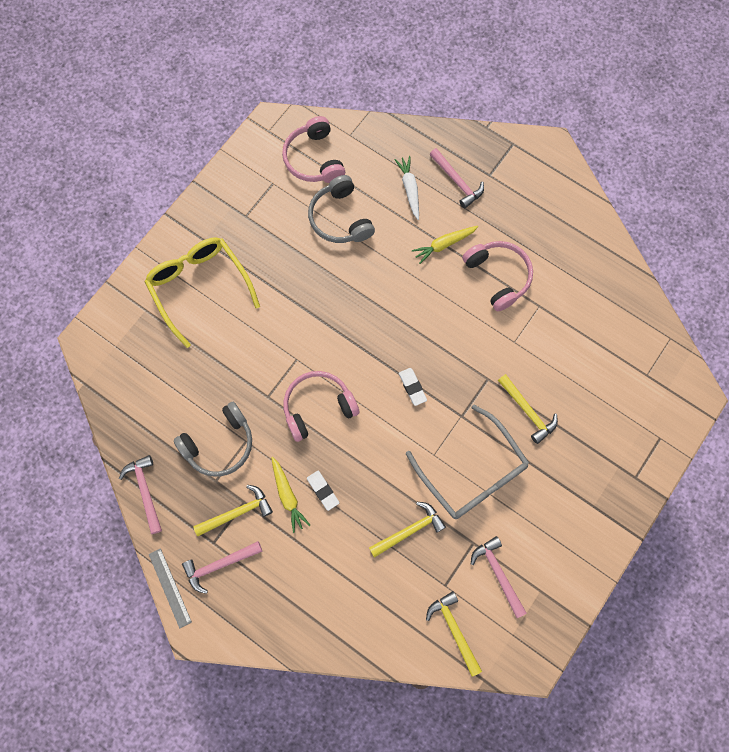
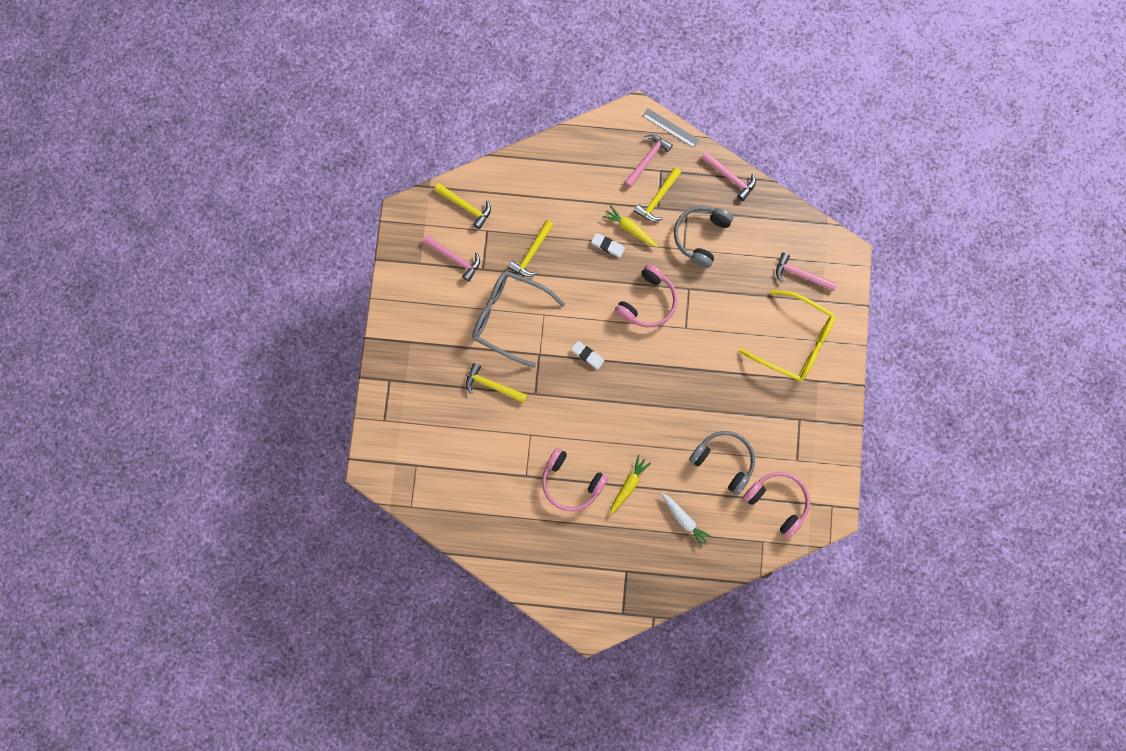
camera: 150 degrees right, 5 degrees up
pink hammer [429,148,484,208] -> pink hammer moved to [776,253,837,291]

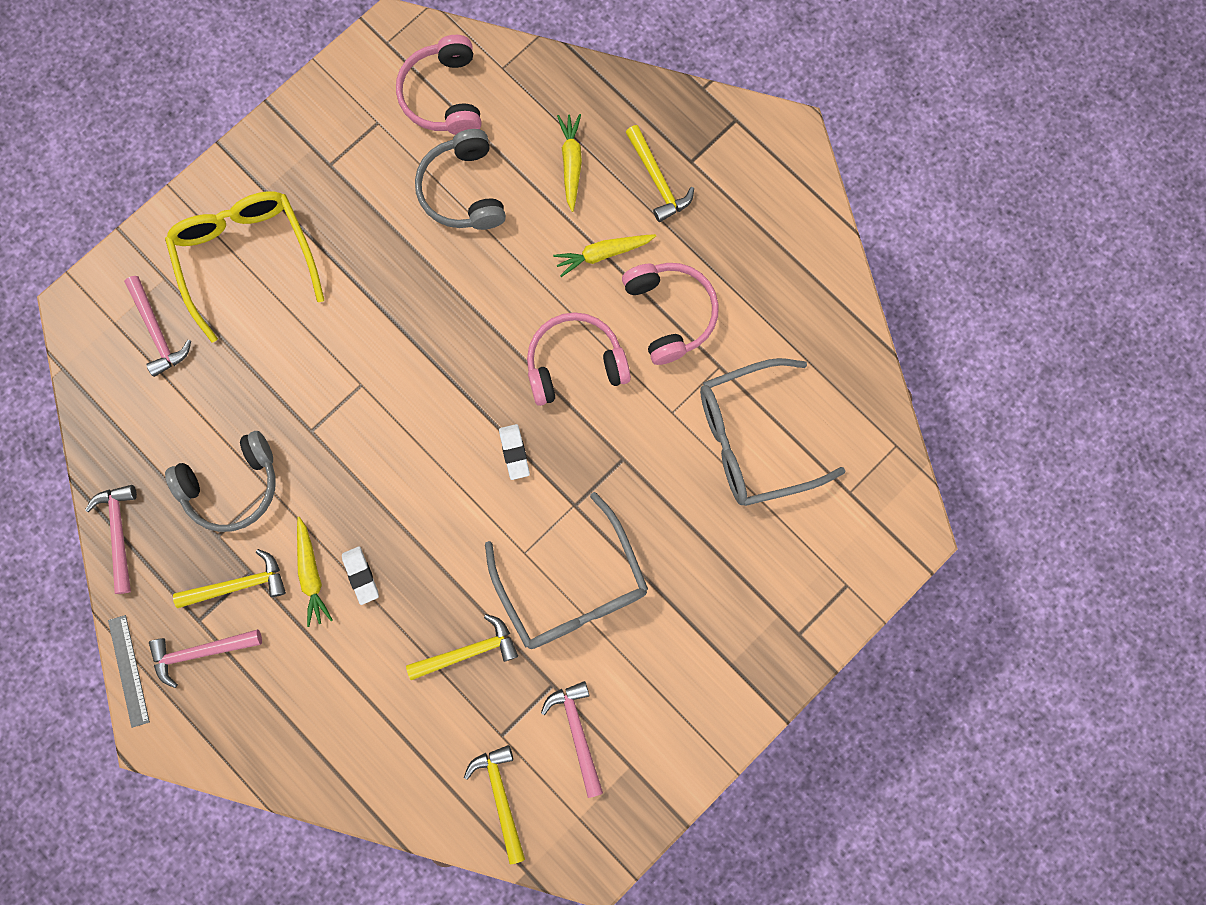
camera: 140 degrees left, 0 degrees up
yellow hammer [466,363,527,403] -> yellow hammer moved to [626,125,694,222]
pink headphones [615,264,677,327] -> pink headphones moved to [527,312,631,406]
white carrot [661,493,712,548] -> yellow carrot [557,114,582,212]
none -> grey glasses [700,358,845,506]

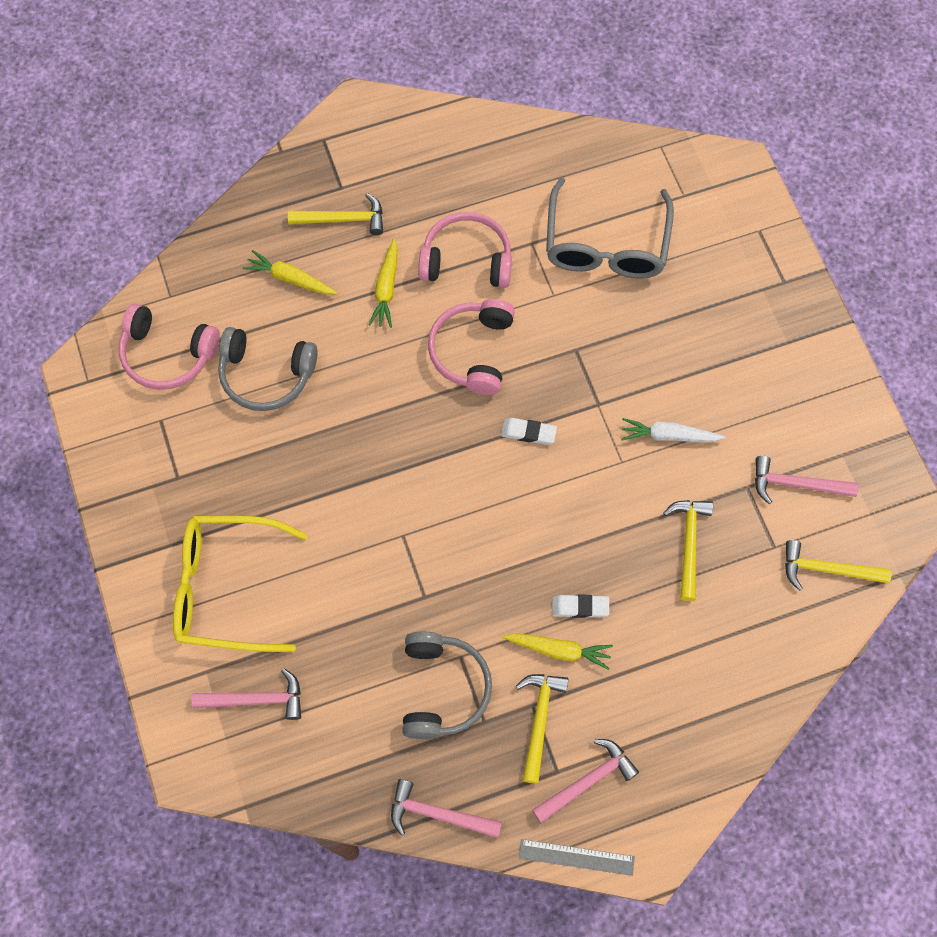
camera: 65 degrees left, 10 degrees down
pink hammer [149,629,262,688] -> pink hammer turned 135 degrees counterclockwise [532,739,639,823]
grey glasses [485,492,648,649] -> white carrot [621,418,726,442]

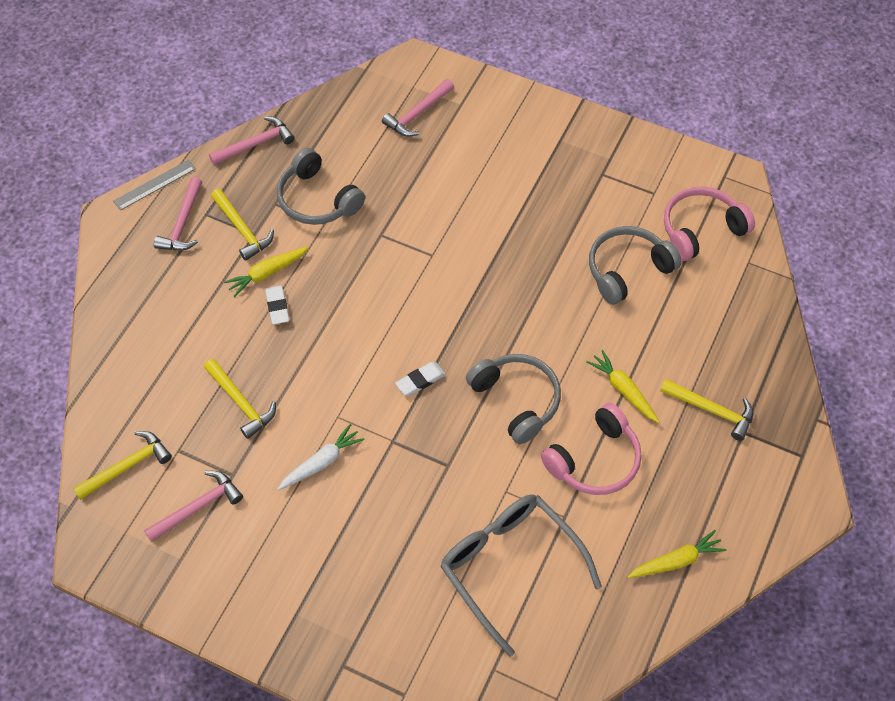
camera: 135 degrees right, 10 degrees down
yellow glasses [173,515,308,652] -> none
yellow carrot [243,250,338,295] -> yellow carrot moved to [627,530,726,578]
yellow hammer [288,193,383,235] -> yellow hammer turned 105 degrees counterclockwise [660,379,753,441]
pink headphones [428,299,515,395] -> grey headphones [466,354,561,444]
white eraser [552,594,609,618] -> white eraser turned 60 degrees counterclockwise [265,285,289,324]

